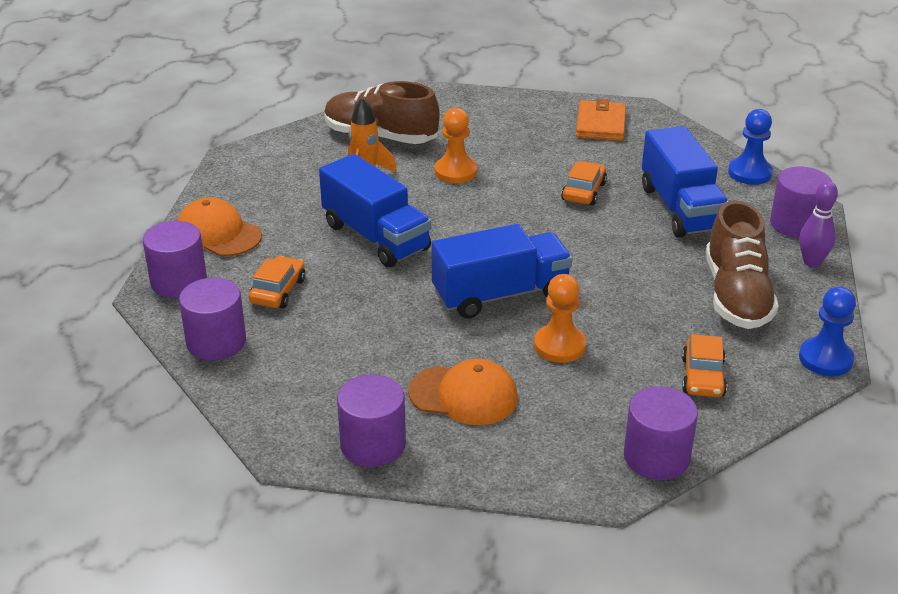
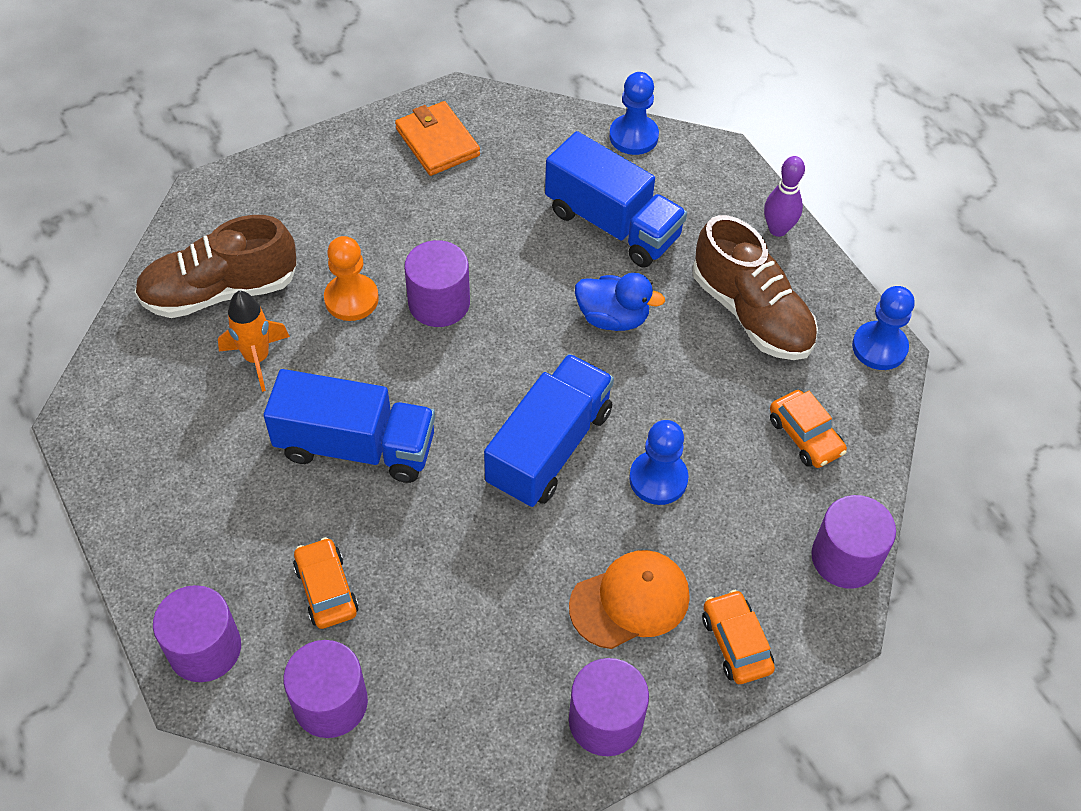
camera: 40 degrees left, 20 degrees up
orange cap [177,197,262,256] -> none
orange pawn [534,274,586,363] -> blue pawn [629,420,689,505]
orange car [561,161,607,205] -> orange car moved to [702,590,775,684]
purple cylinder [770,167,832,238] -> purple cylinder moved to [404,240,470,327]
none -> blue duck [575,273,665,331]

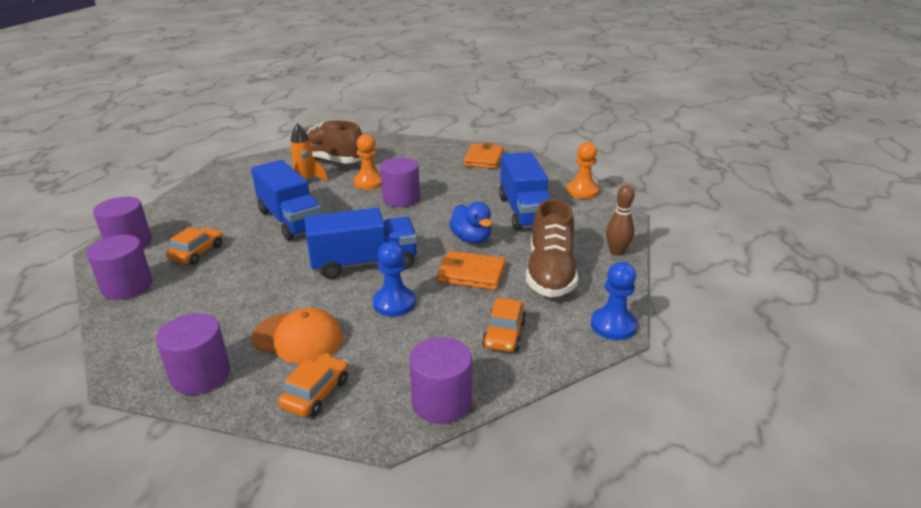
camera: 45 degrees right, 25 degrees down
blue pawn [609,72,659,155] -> orange pawn [567,142,599,199]
purple bowling pin [764,156,805,237] -> brown bowling pin [606,185,635,256]
none -> orange wallet [437,251,506,290]

